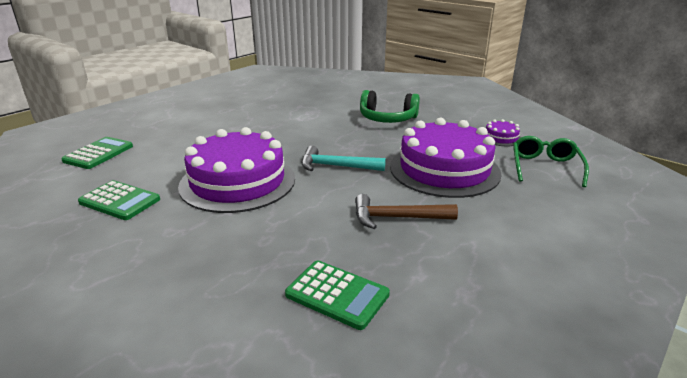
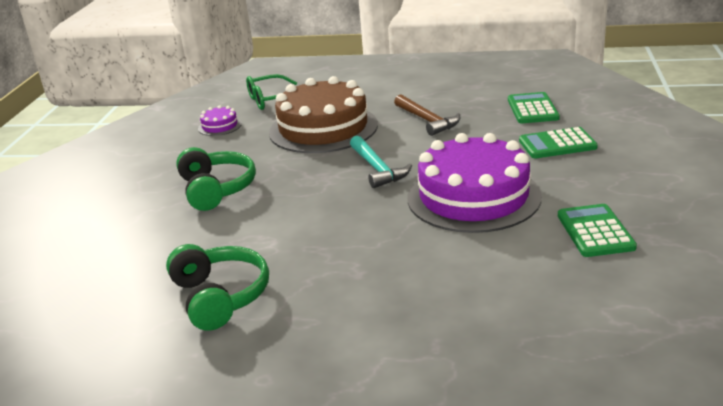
camera: 120 degrees left, 0 degrees up
green calculator [61,137,133,169] -> green calculator moved to [519,127,598,158]
purple cake [390,118,501,198] -> brown cake [269,76,378,153]
none -> green headphones [166,244,269,331]

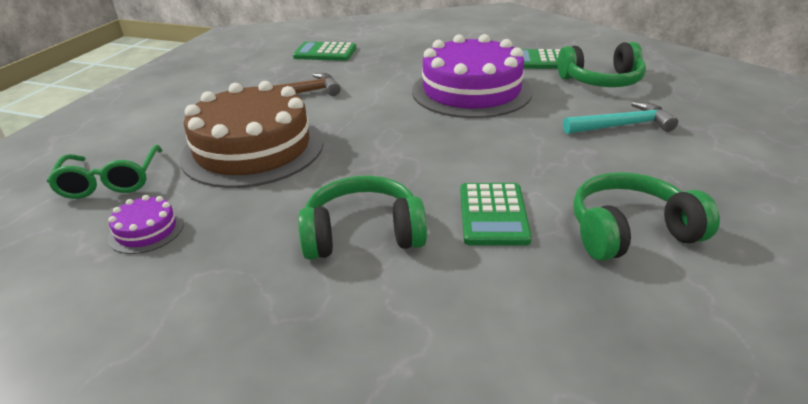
camera: 80 degrees left, 5 degrees up
turquoise hammer [350,136,412,188] -> turquoise hammer moved to [563,102,678,134]
green calculator [519,127,598,158] -> green calculator moved to [460,183,532,246]
none -> green headphones [557,42,646,87]

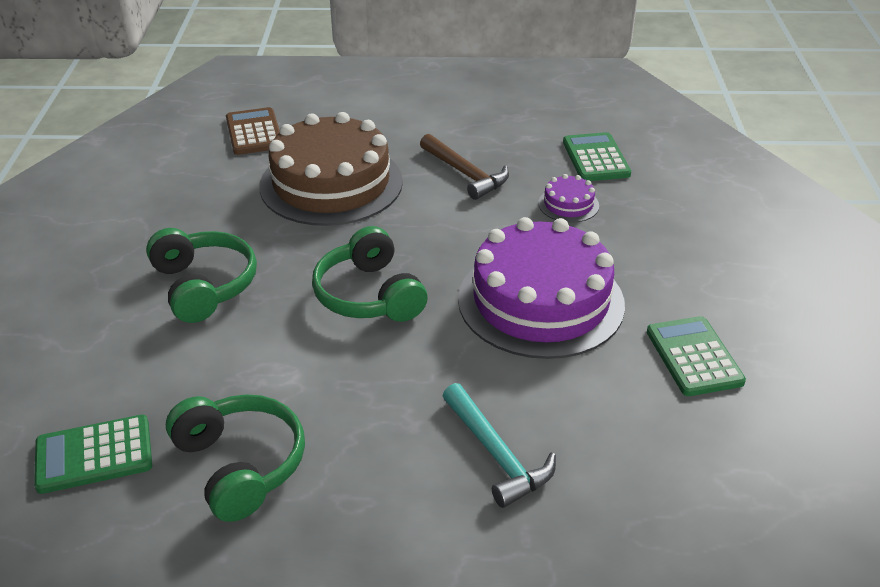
camera: 70 degrees right, 5 degrees up
green glasses [47,145,162,199] -> brown calculator [226,107,280,155]
purple cake [108,195,184,254] -> purple cake moved to [538,174,599,223]
green calculator [460,183,532,246] -> green calculator moved to [34,415,152,494]
green headphones [557,42,646,87] -> green headphones moved to [312,226,428,322]

